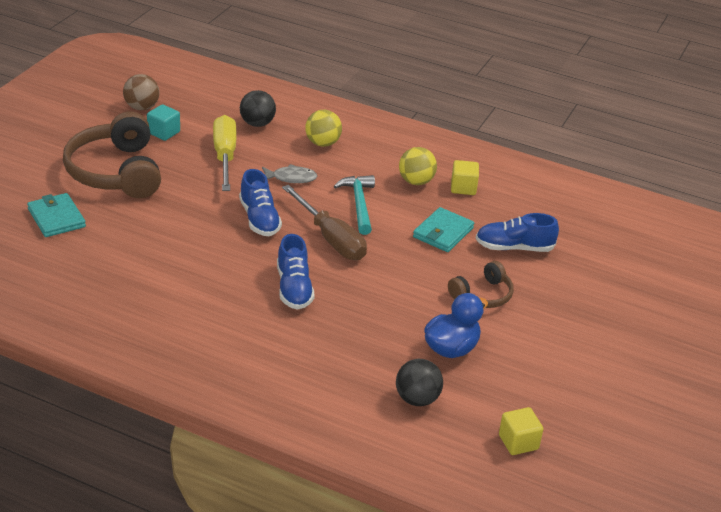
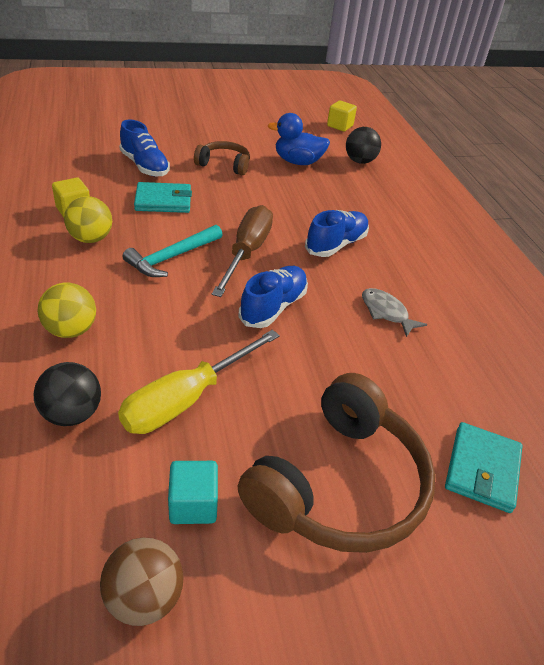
camera: 130 degrees left, 5 degrees up
grey fish [262,164,317,183] -> grey fish moved to [362,288,427,337]

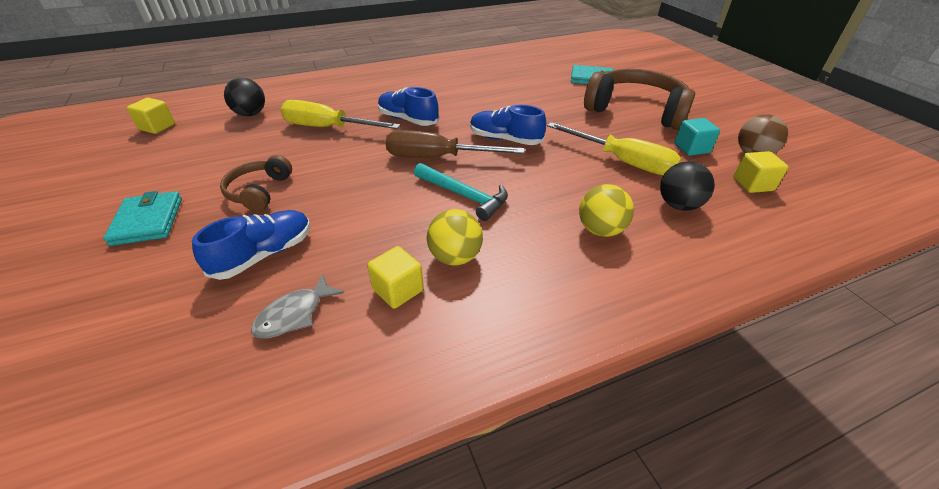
camera: 95 degrees left, 0 degrees up
turquoise wallet [134,182,192,213] -> turquoise wallet moved to [103,191,182,246]
blue duck [268,113,330,165] -> none
grey fish [362,288,427,337] -> grey fish moved to [251,274,344,338]
none -> yellow screwdriver [280,100,400,129]
none -> yellow cube [733,151,788,193]

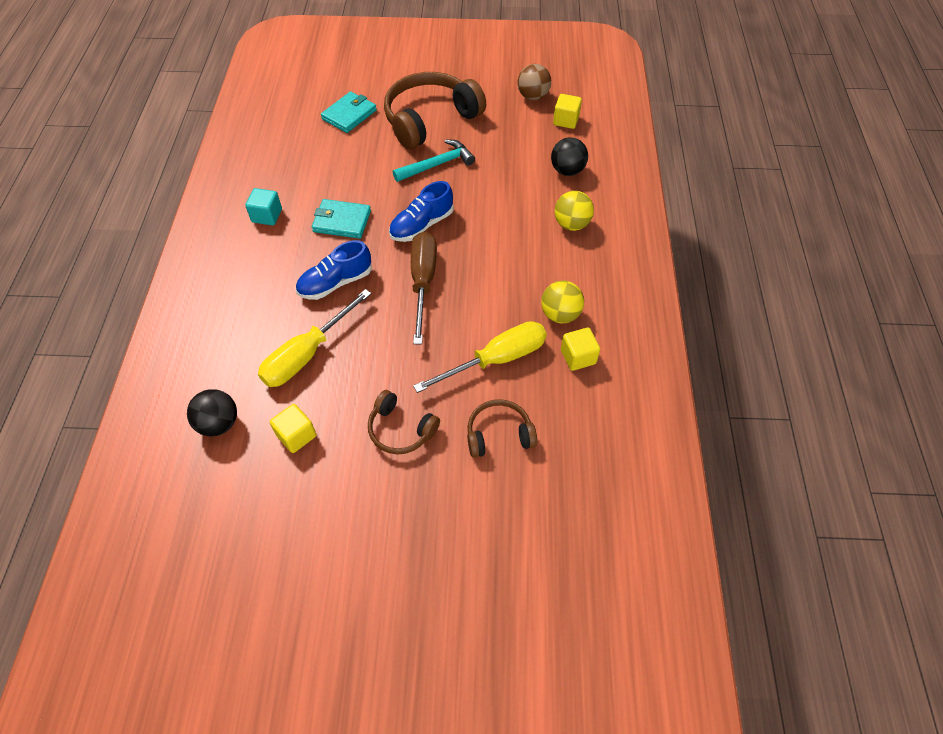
camera: 65 degrees left, 15 degrees up
turquoise wallet [103,191,182,246] -> turquoise wallet moved to [312,199,371,239]
yellow cube [127,98,175,134] -> yellow cube moved to [270,404,317,453]
blue shoe [192,210,311,280] -> brown headphones [467,399,537,458]
grey fish [251,274,344,338] -> none
brown screwdriver [385,130,525,158] -> brown screwdriver turned 150 degrees clockwise [411,231,437,344]
turquoise hammer [414,163,508,221] -> turquoise hammer moved to [393,139,475,182]
yellow screwdriver [547,122,681,175] -> yellow screwdriver moved to [413,321,547,393]
turquoise cube [675,118,720,156] -> turquoise cube moved to [245,188,282,225]

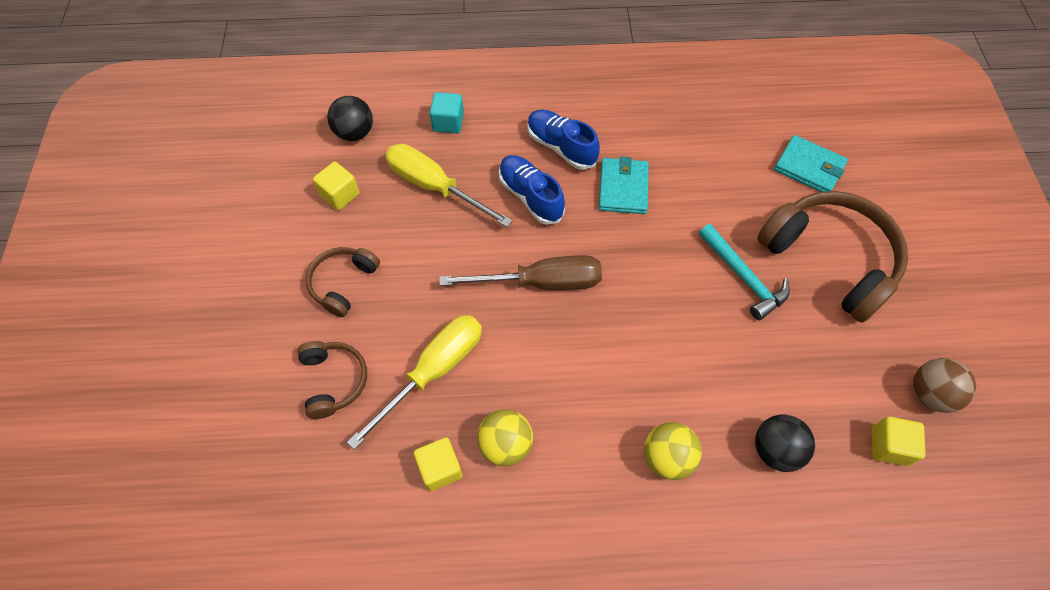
camera: 85 degrees right, 5 degrees up
turquoise cube [245,188,282,225] -> turquoise cube moved to [429,92,464,133]
blue shoe [389,181,454,242] -> blue shoe moved to [527,109,600,170]
yellow screwdriver [413,321,547,393] -> yellow screwdriver turned 105 degrees counterclockwise [347,315,482,450]

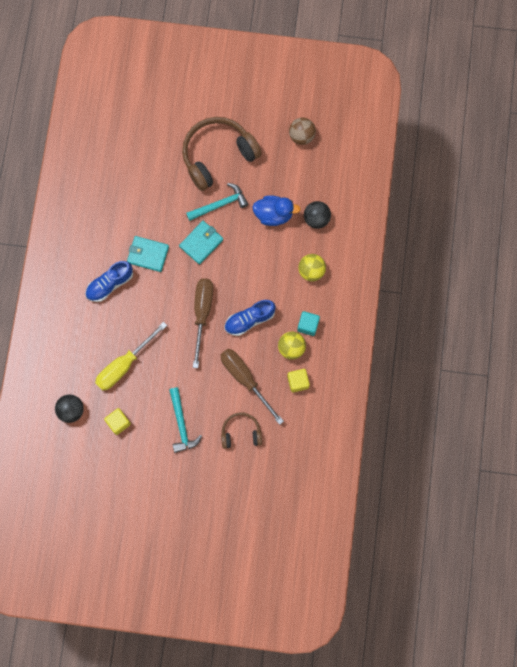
camera: 80 degrees left, 15 degrees up
brown headphones [306,247,380,317] -> turquoise hammer [169,387,202,453]
yellow screwdriver [347,315,482,450] -> brown screwdriver [221,349,284,425]
turquoise cube [429,92,464,133] -> turquoise cube moved to [297,311,320,336]
blue shoe [499,155,565,225] -> blue shoe moved to [225,300,276,336]
turquoise wallet [774,135,848,192] -> turquoise wallet moved to [179,221,223,264]
yellow cube [872,417,926,466] -> none
none -> blue duck [252,195,301,226]

